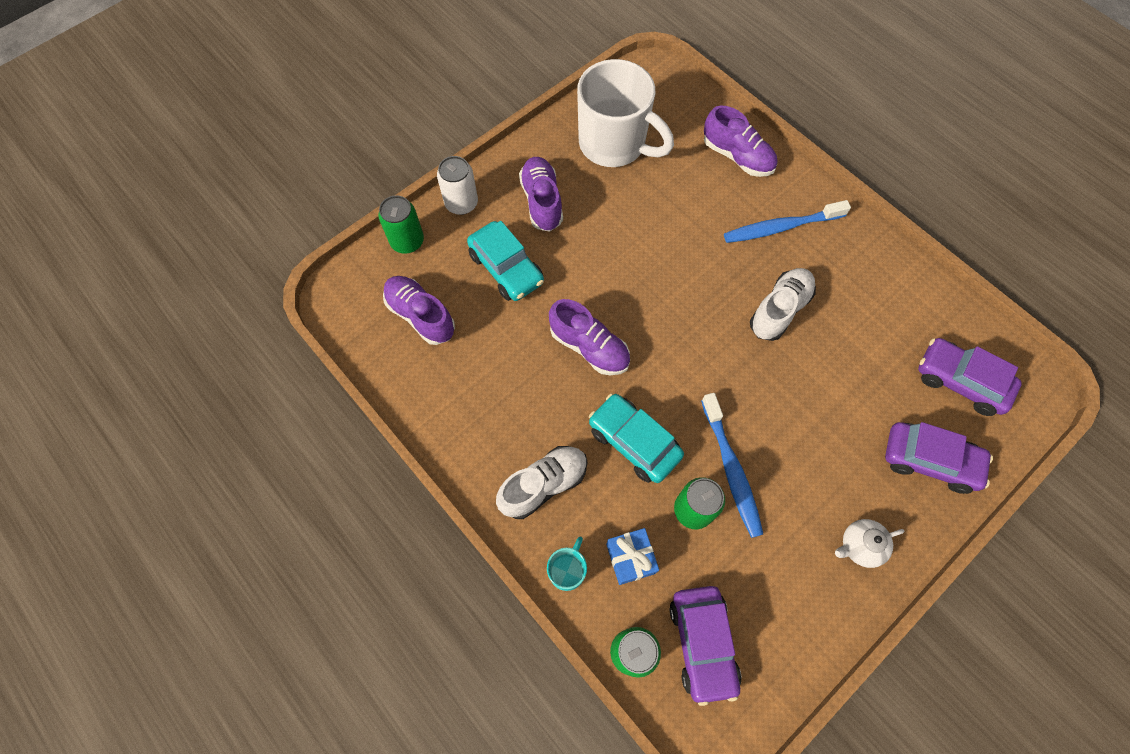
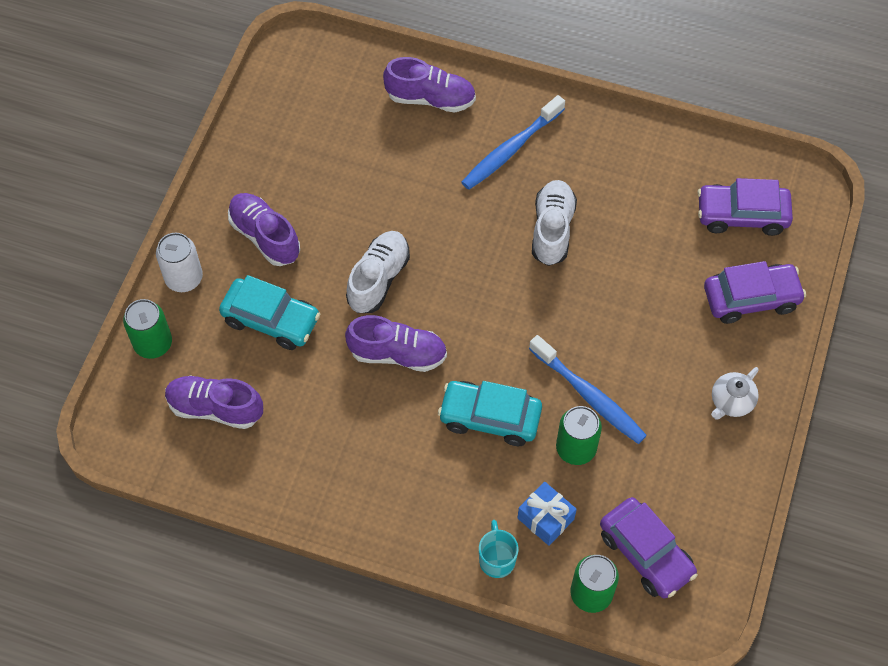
camera: 30 degrees left, 5 degrees down
white shoe [496,446,587,519] -> white shoe moved to [346,231,410,313]
white mug [577,59,674,167] -> none

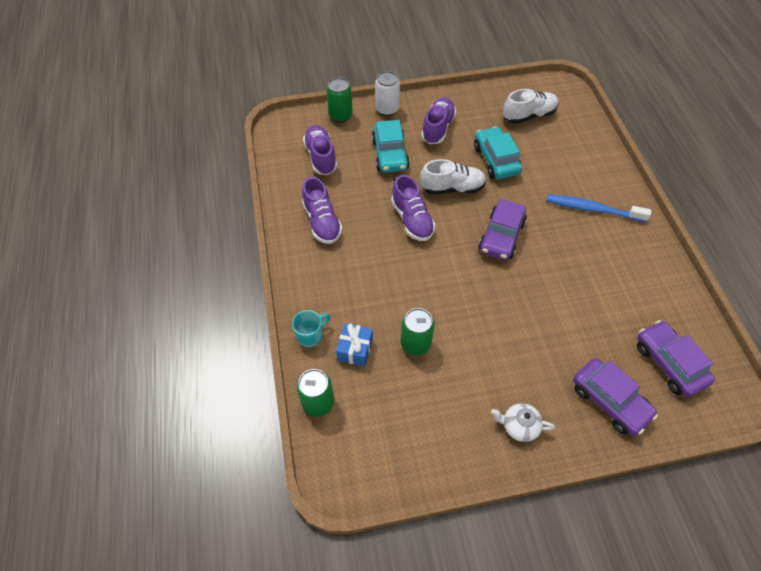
camera: 60 degrees right, 5 degrees down
purple shoe [383,57,476,112] -> purple shoe moved to [302,177,342,244]
turquoise car [438,381,542,446] -> turquoise car moved to [474,126,522,179]
blue toothbrush [529,335,647,444] -> none
white shoe [532,180,577,266] -> white shoe moved to [503,89,558,124]
purple car [600,497,697,598] -> purple car moved to [479,199,527,260]

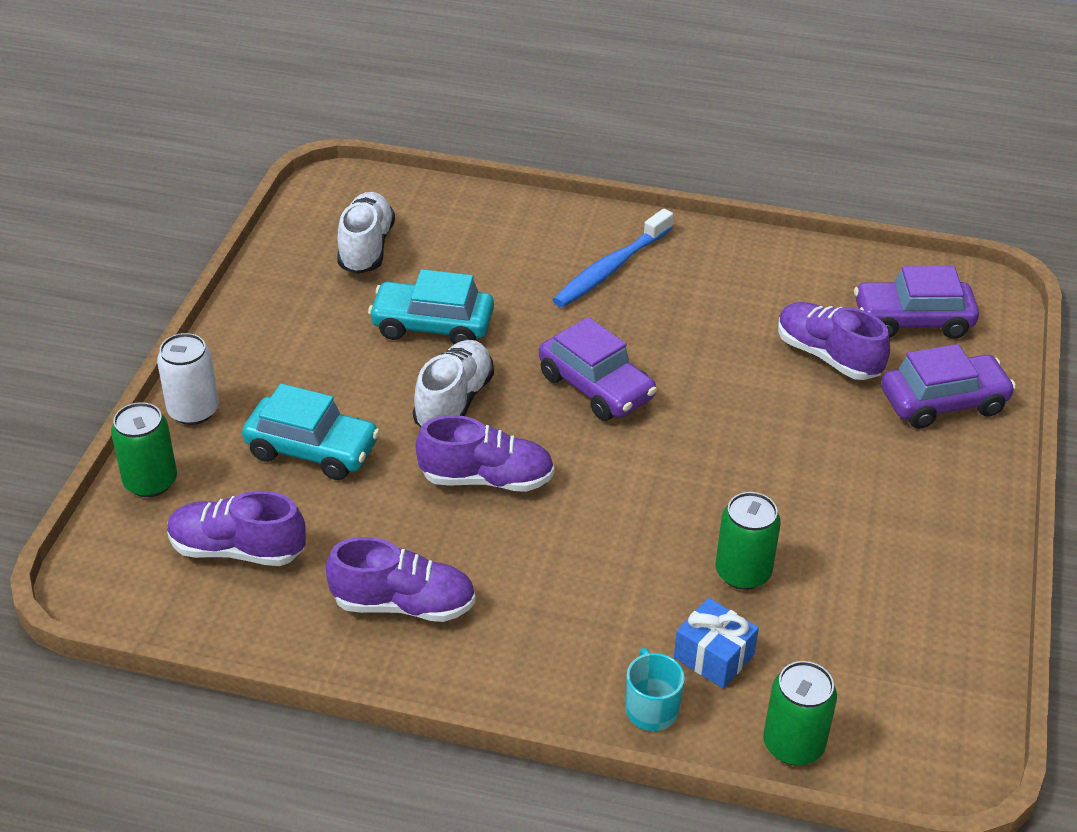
camera: 65 degrees left, 15 degrees down
purple shoe [421,98,456,144] -> purple shoe moved to [778,302,890,380]
white teapot [491,403,555,442] -> none

